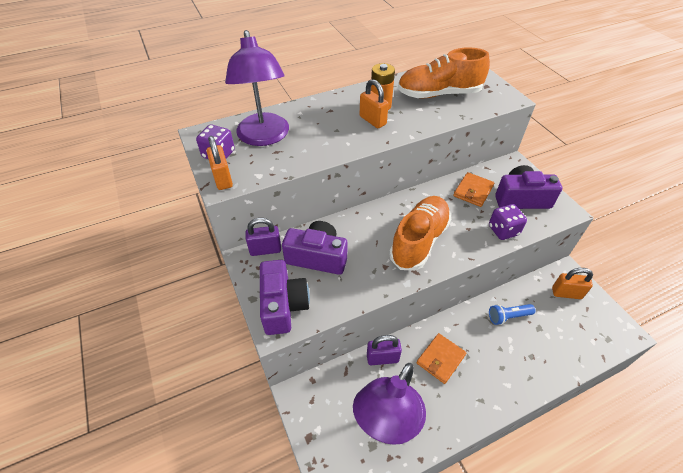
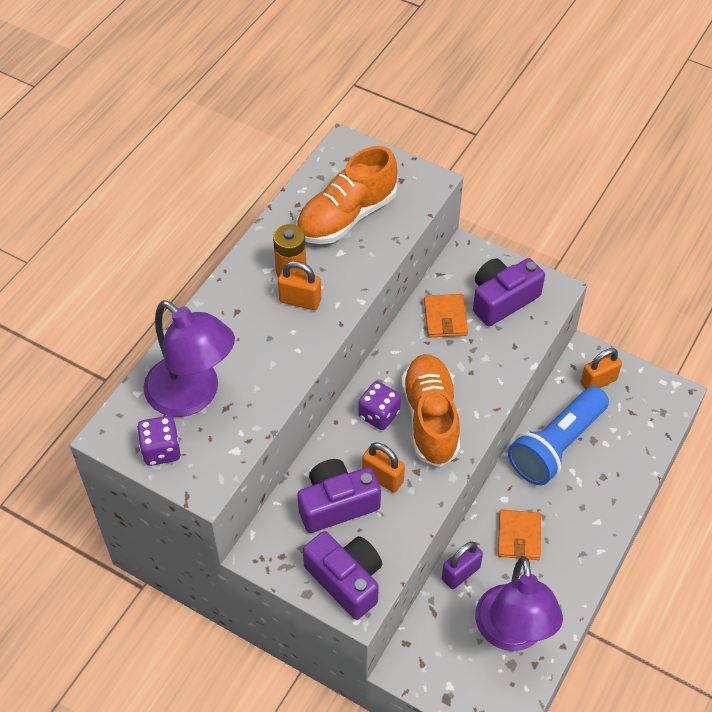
camera: 35 degrees left, 5 degrees up
orange padlock [206,136,233,190] -> orange padlock moved to [362,442,405,493]
purple padlock [246,218,281,256] -> none
purple dice [489,204,527,240] -> purple dice moved to [358,381,401,430]
blue flashlight [489,304,536,325] -> blue flashlight [508,386,609,485], size x2.15

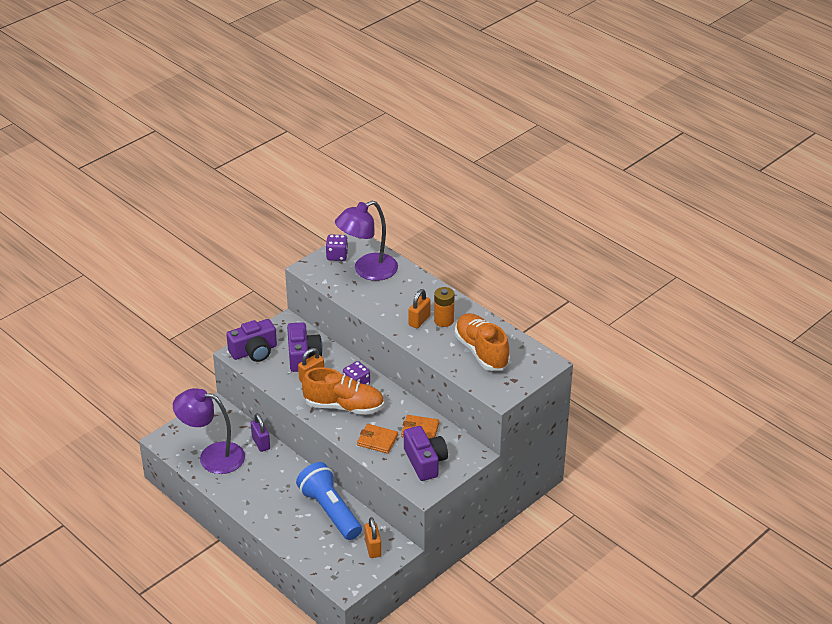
camera: 105 degrees right, 15 degrees down
orange wallet [498,509,541,560] -> orange wallet moved to [357,424,398,454]

